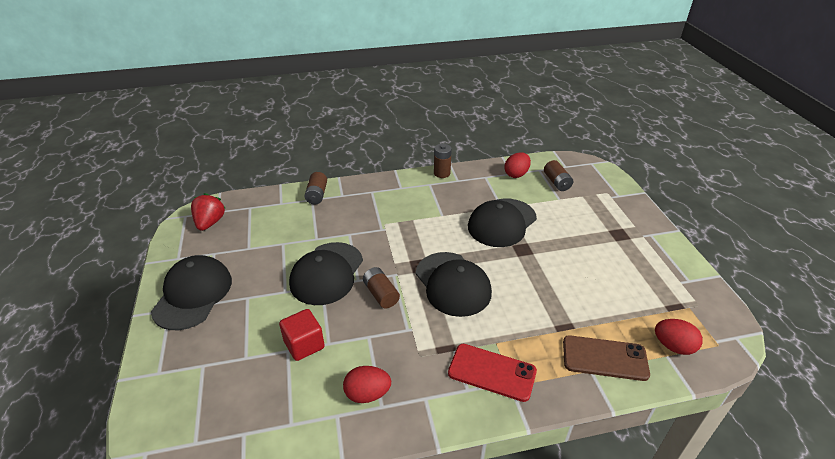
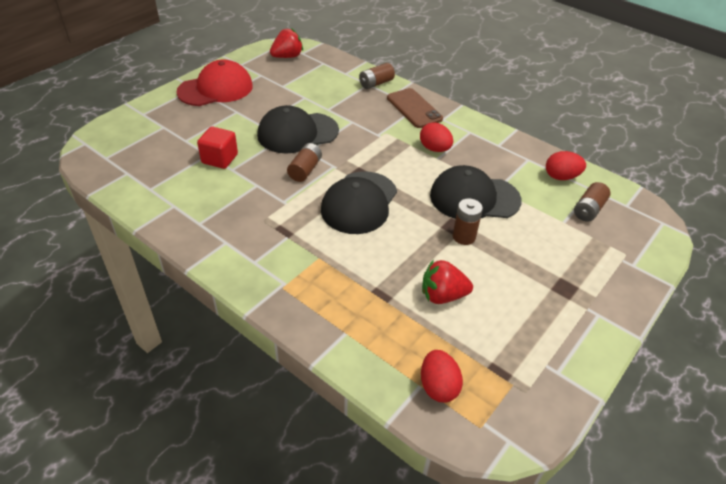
camera: 50 degrees right, 5 degrees up
black cap [151,255,232,330] -> red cap [176,59,253,106]
red egg [343,366,391,403] -> red egg moved to [420,122,453,152]
brown battery [434,144,452,178] -> brown battery moved to [453,199,483,245]
red phone [448,344,537,402] -> none
brown phone [563,335,650,381] -> brown phone moved to [387,88,443,128]
none -> red strawberry [422,259,473,304]

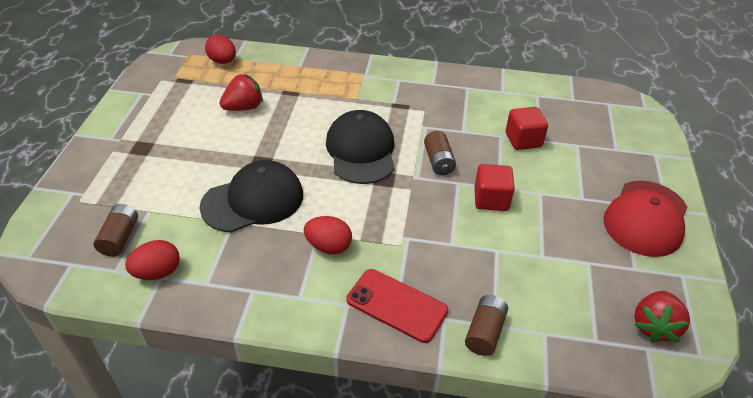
camera: 150 degrees right, 0 degrees up
black cap [257,105,339,154] -> red cube [474,164,515,211]
brown phone [387,88,443,128] -> red phone [347,269,448,343]
brown battery [453,199,483,245] -> none

